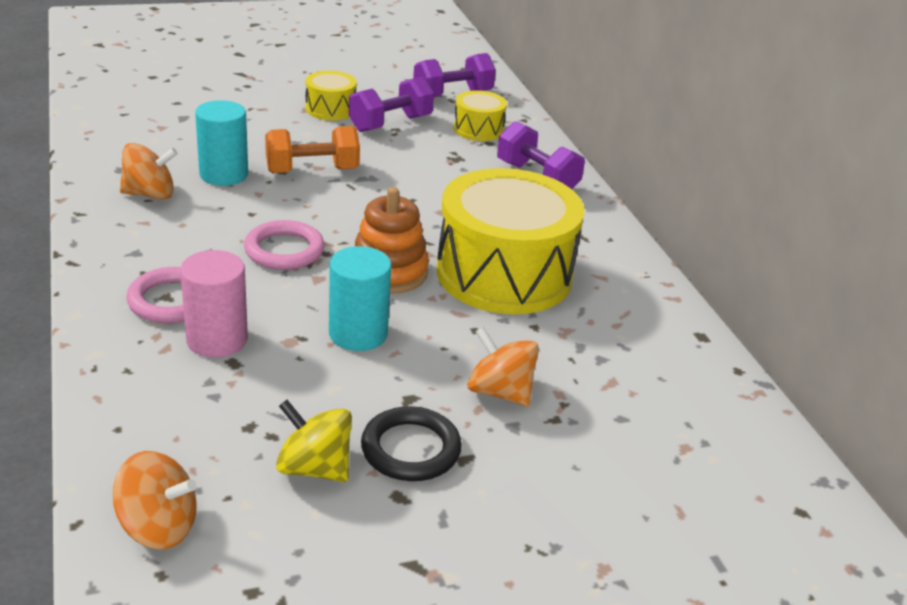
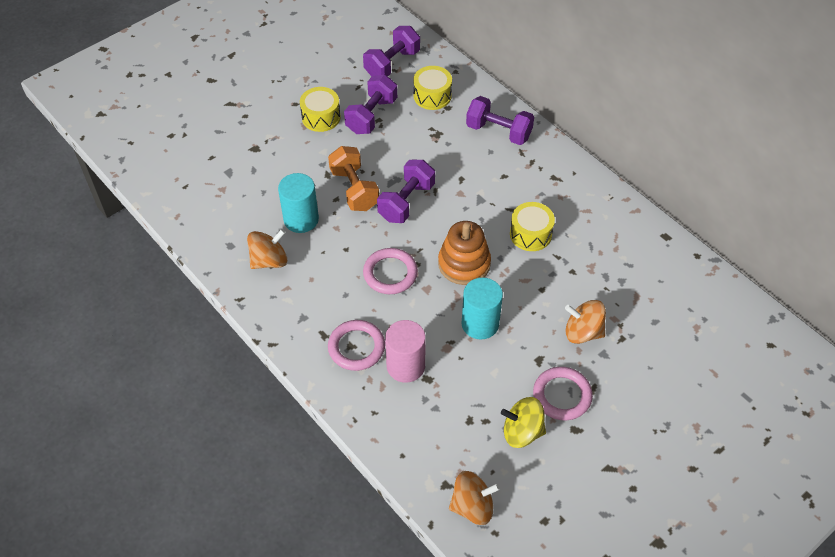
camera: 20 degrees left, 20 degrees up
orange dumbbell [265,126,360,173] -> orange dumbbell turned 75 degrees counterclockwise [328,146,379,211]
black ring [361,406,462,481] -> pink ring [533,367,593,421]
yellow drum [437,168,585,314] -> yellow drum [510,202,555,251], size x0.46
none -> purple dumbbell [377,160,435,223]

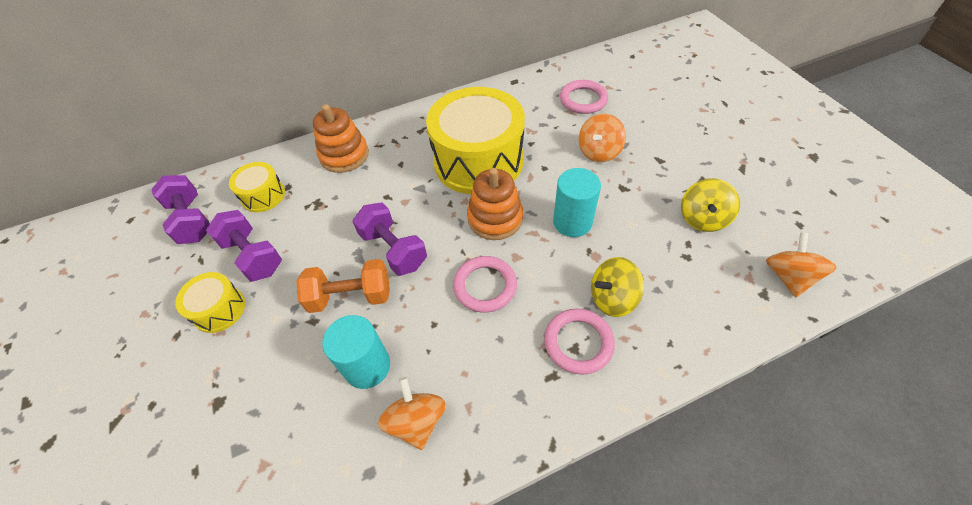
camera: 70 degrees left, 0 degrees up
pink cylinder [385,320,426,383] -> yellow spinning top [591,257,644,317]
purple dumbbell [466,96,534,145] -> orange stacking toy [313,104,369,173]
yellow drum [510,202,555,251] -> yellow drum [426,87,525,195], size x2.16
pink ring [533,367,593,421] -> pink ring moved to [560,80,608,114]

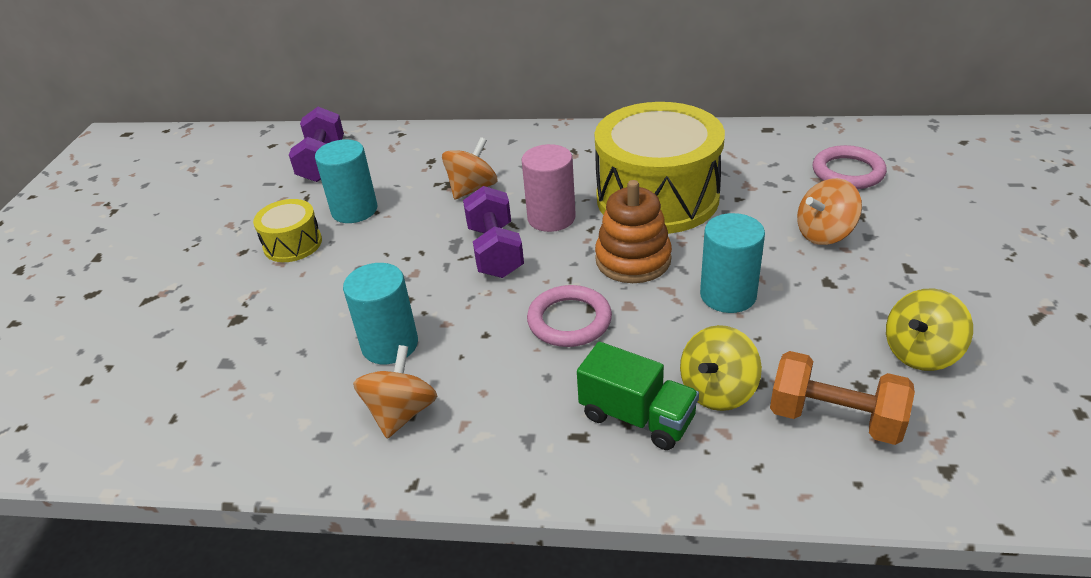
camera: 30 degrees right, 15 degrees down
purple dumbbell [206,210,282,282] -> turquoise cylinder [315,139,377,223]
yellow drum [229,162,285,212] -> none
orange dumbbell [296,259,390,313] -> orange dumbbell moved to [770,351,915,445]
orange stacking toy [313,104,369,173] -> none
pink ring [544,309,615,375] -> green truck [577,342,699,450]
yellow spinning top [591,257,644,317] -> yellow spinning top turned 60 degrees counterclockwise [680,325,762,411]
orange spinning top [766,232,837,297] -> orange spinning top moved to [442,137,497,199]
none -> pink cylinder [522,144,576,232]

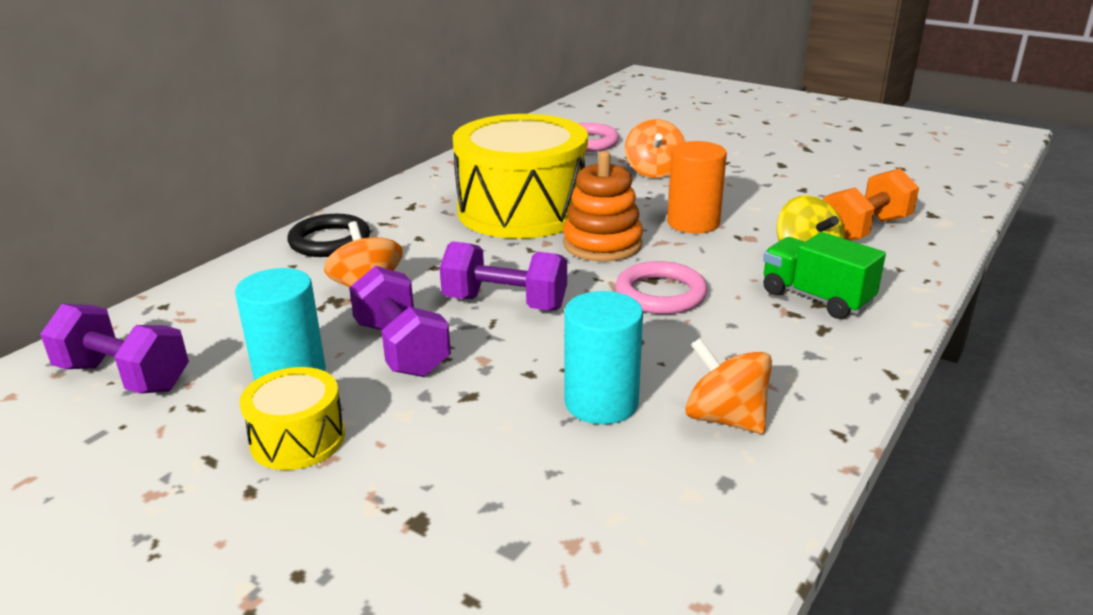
camera: 65 degrees left, 10 degrees down
pink cylinder [522,144,576,232] -> none
green truck [577,342,699,450] -> green truck turned 105 degrees counterclockwise [763,232,886,319]
turquoise cylinder [700,213,765,313] -> orange cylinder [667,141,727,233]
yellow spinning top [886,288,973,371] -> none
none -> black ring [287,214,370,257]
none -> purple dumbbell [349,266,451,377]

